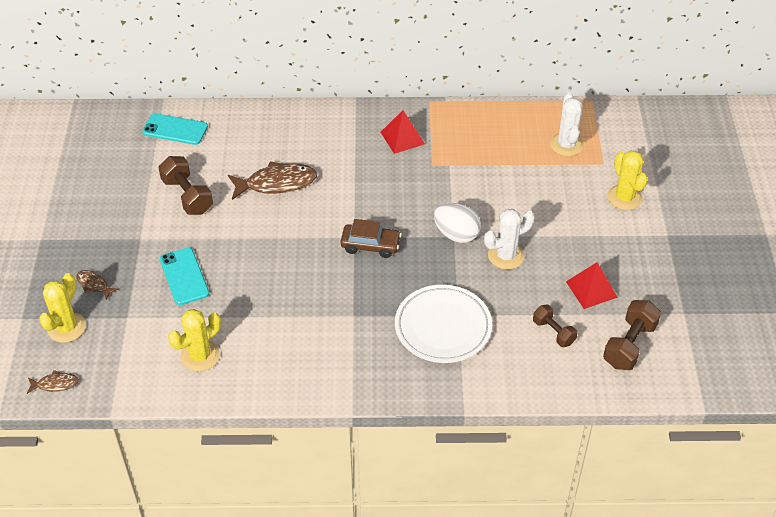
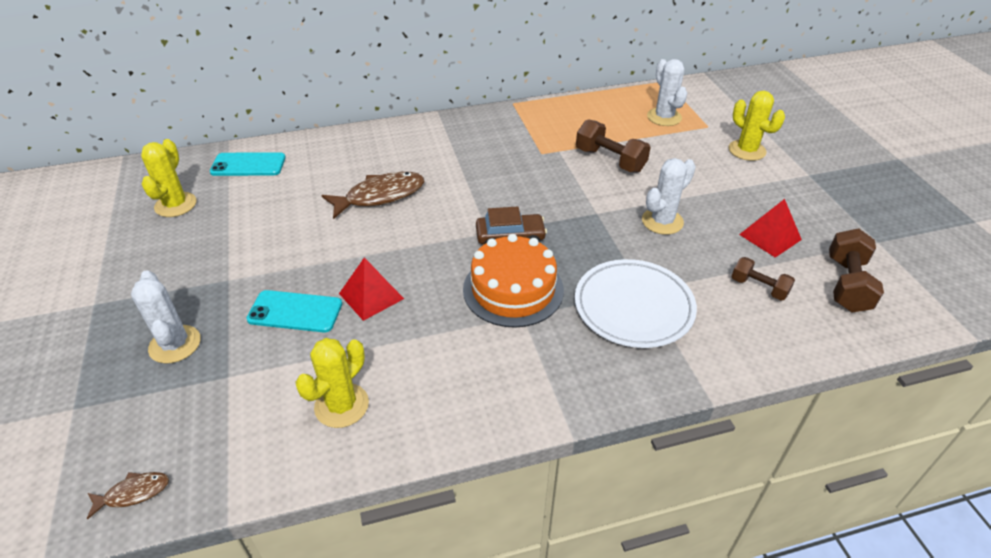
camera: 15 degrees left, 5 degrees down
yellow cactus [39,273,86,343] -> yellow cactus moved to [141,139,197,217]
brown fish [76,270,119,300] -> white cactus [131,270,201,364]
brown dumbbell [158,156,213,215] -> brown dumbbell moved to [576,119,651,173]
turquoise phone [160,248,209,305] -> turquoise phone turned 45 degrees counterclockwise [246,290,342,333]
red pyramid [381,110,425,154] -> red pyramid moved to [339,257,404,321]
white egg [434,203,481,243] -> none
none -> orange cake [463,234,564,328]

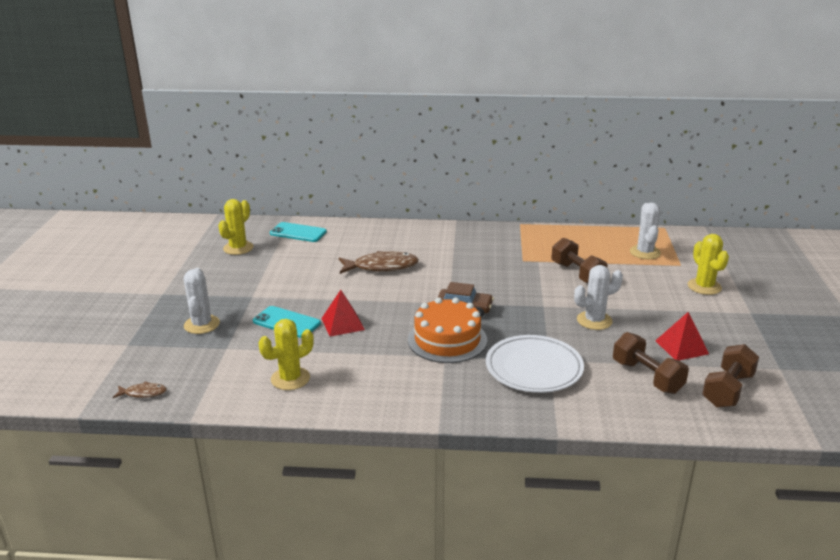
camera: 20 degrees right, 15 degrees down
brown dumbbell [731,257,795,301] -> brown dumbbell [613,332,689,394], size x1.57

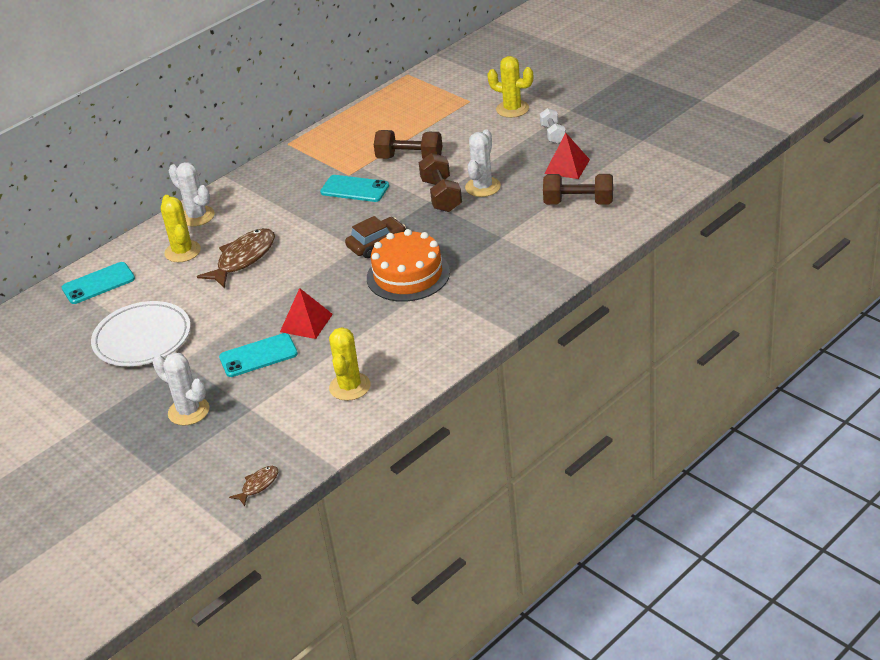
camera: 45 degrees left, 10 degrees up
yellow cactus [218,199,253,255] -> yellow cactus moved to [161,195,201,262]
white plate [486,335,584,393] -> white plate moved to [91,301,191,366]
white cactus [630,202,661,259] -> white cactus moved to [169,162,215,227]
brown dumbbell [702,344,759,408] -> brown dumbbell moved to [419,153,462,212]
none -> turquoise phone [320,175,389,202]
none -> white dumbbell [540,108,566,144]

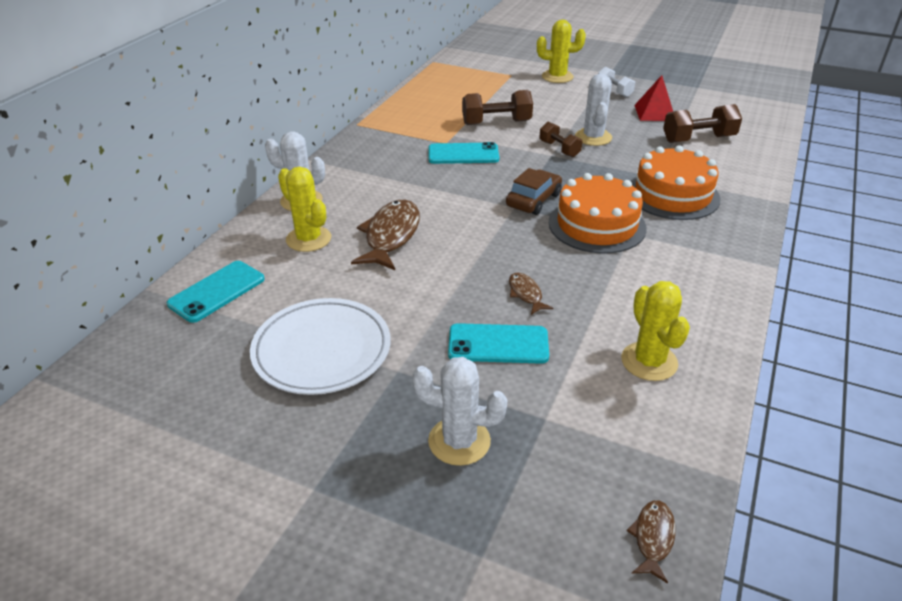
camera: 25 degrees left, 0 degrees up
turquoise phone [219,333,298,377] -> turquoise phone turned 45 degrees clockwise [448,323,549,364]
red pyramid [280,288,333,339] -> brown fish [509,273,553,315]
brown dumbbell [419,153,462,212] -> brown dumbbell [539,122,582,157], size x0.64
none -> orange cake [631,146,721,220]

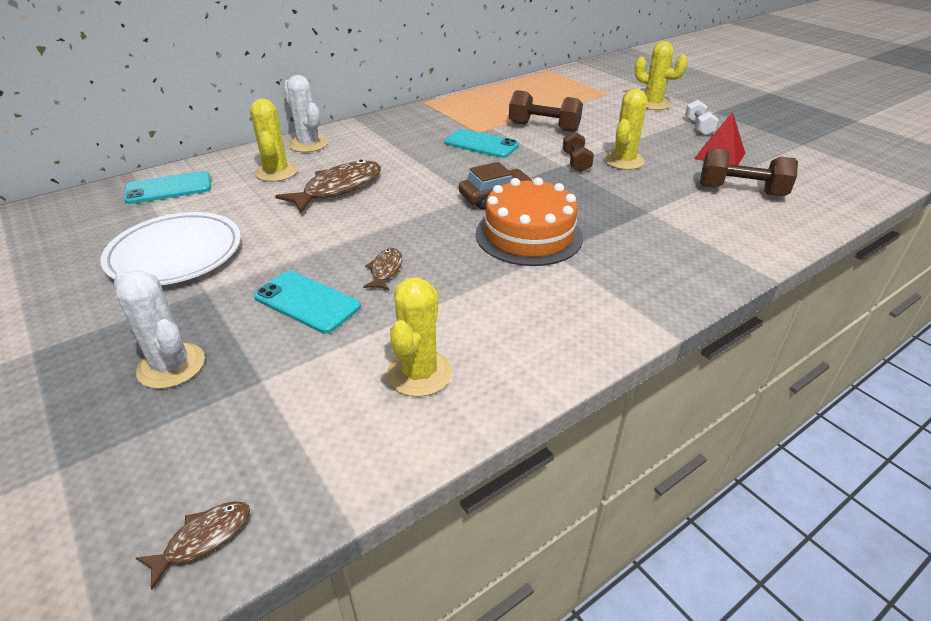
camera: 30 degrees right, 0 degrees up
white cactus [575,74,612,146] -> yellow cactus [604,89,647,170]
orange cake [631,146,721,220] -> none

